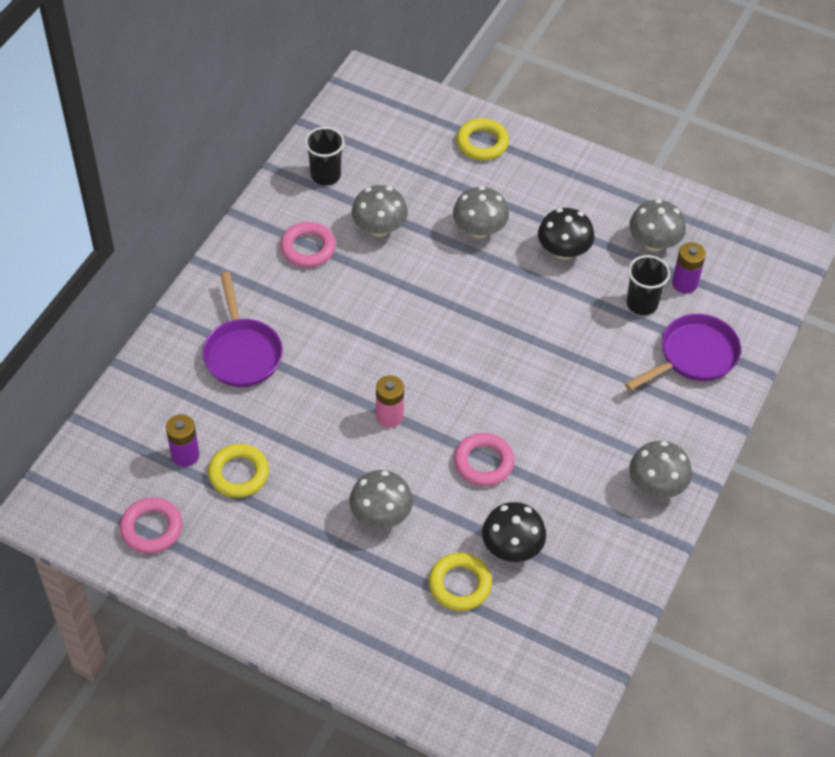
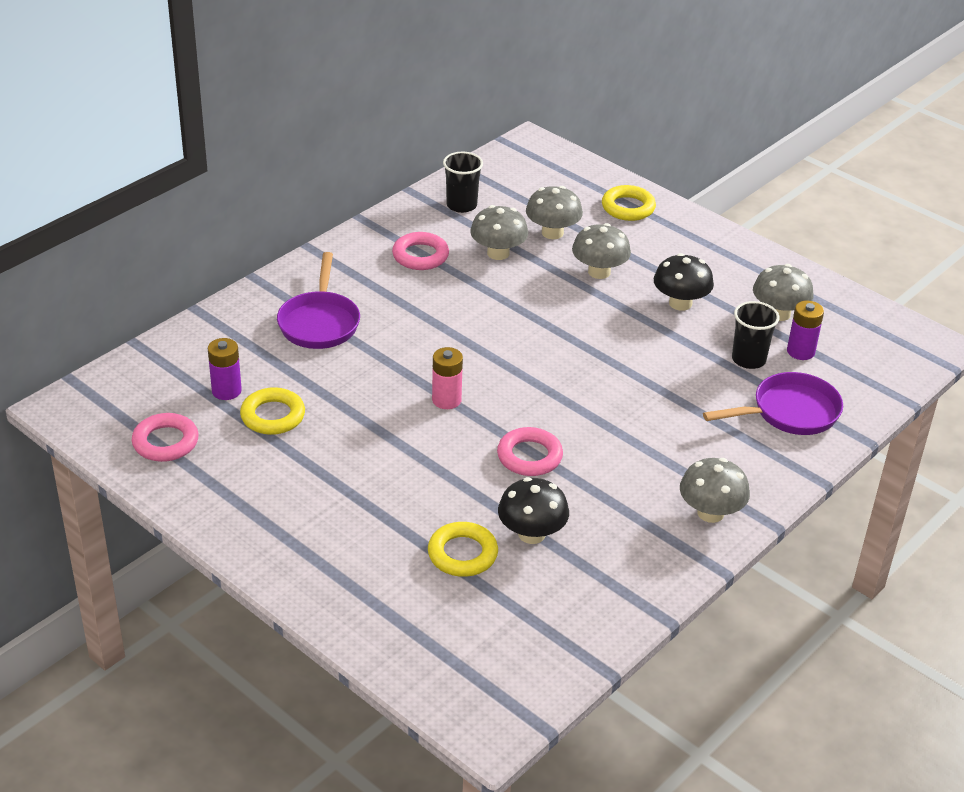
camera: 15 degrees right, 15 degrees down
grey mushroom [349,470,413,529] -> grey mushroom moved to [526,186,583,239]

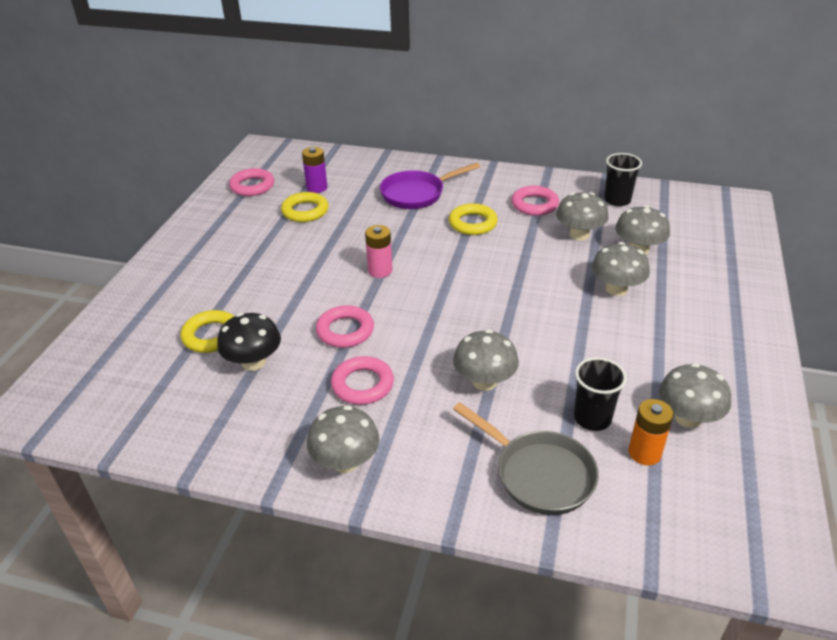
camera: 65 degrees right, 0 degrees up
yellow ring [602,185,656,221] -> yellow ring moved to [449,203,498,235]
black mushroom [654,253,714,311] -> none
purple pan [703,372,843,435] -> grey pan [453,402,599,515]
purple battery [787,301,824,360] -> orange battery [629,399,674,466]
none -> pink ring [331,356,394,405]
none -> grey mushroom [453,330,519,391]

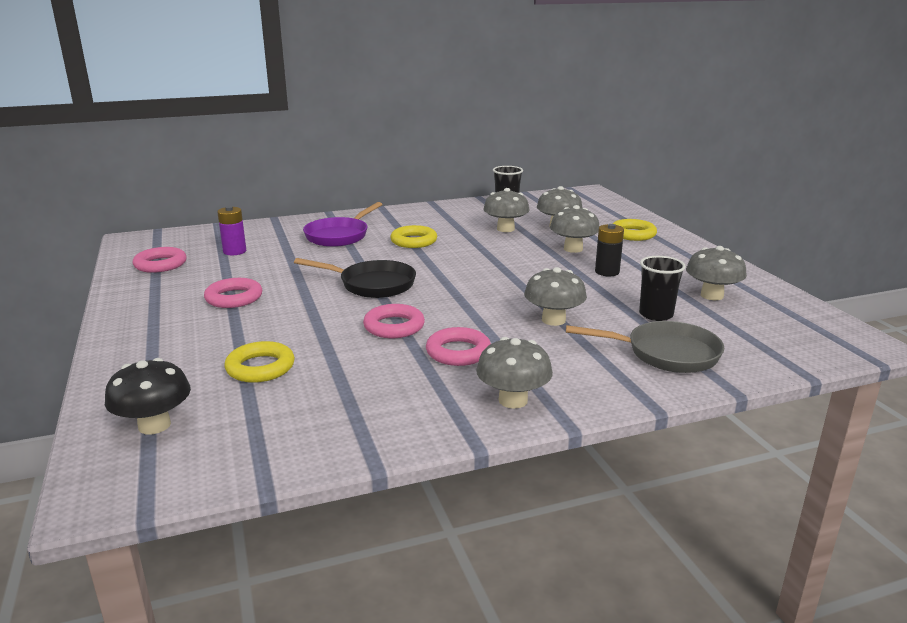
camera: 35 degrees left, 15 degrees down
black mushroom [217,313,281,371] -> black mushroom moved to [105,358,191,434]
yellow ring [281,192,329,222] -> yellow ring moved to [612,219,657,241]
pink battery [365,225,392,278] -> black pan [294,258,416,298]
pink ring [512,186,559,216] -> pink ring moved to [204,278,262,308]
orange battery [629,399,674,466] -> none
none -> black battery [595,224,624,276]

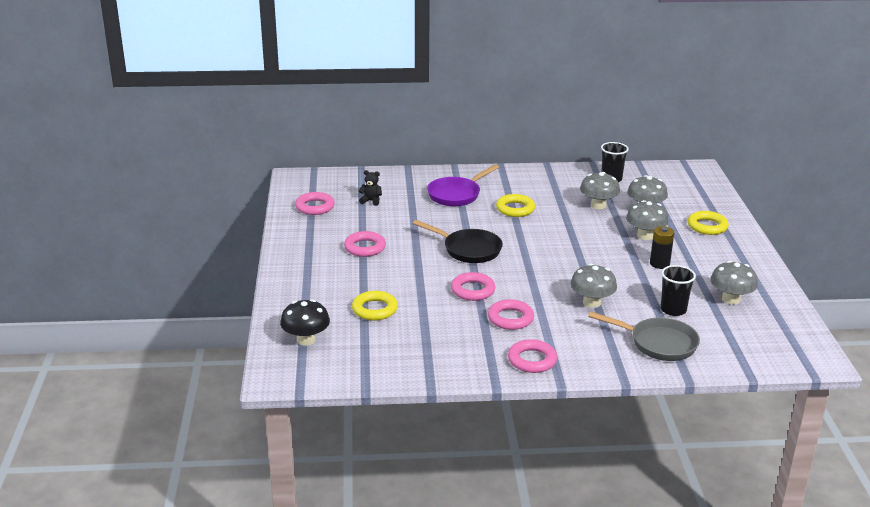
camera: 15 degrees right, 5 degrees up
purple battery [217,206,246,255] -> black teddy bear [359,170,382,206]
grey mushroom [476,337,553,409] -> pink ring [508,339,557,373]

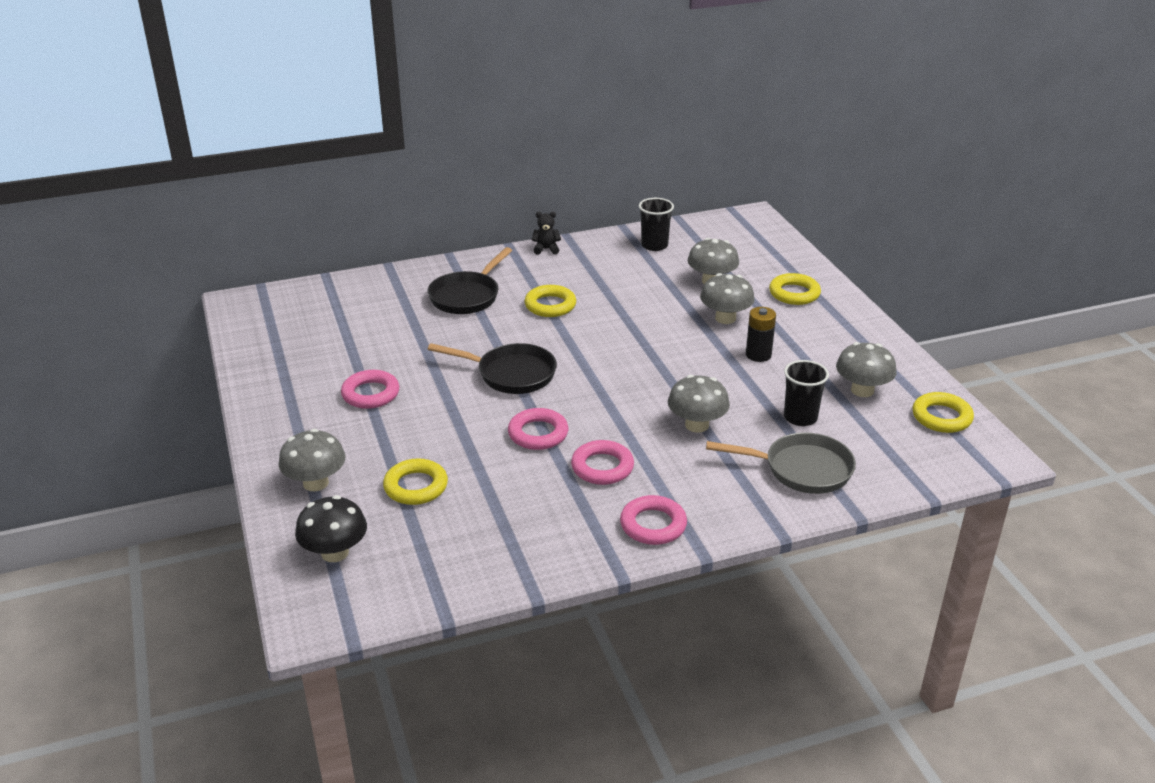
camera: 15 degrees left, 5 degrees up
pink ring [295,192,335,215] -> none
black teddy bear [359,170,382,206] -> black teddy bear moved to [531,212,561,255]
purple pan [427,165,499,206] -> black pan [428,247,512,314]
grey mushroom [580,172,620,209] -> grey mushroom moved to [278,429,346,491]
none -> yellow ring [912,392,974,433]

